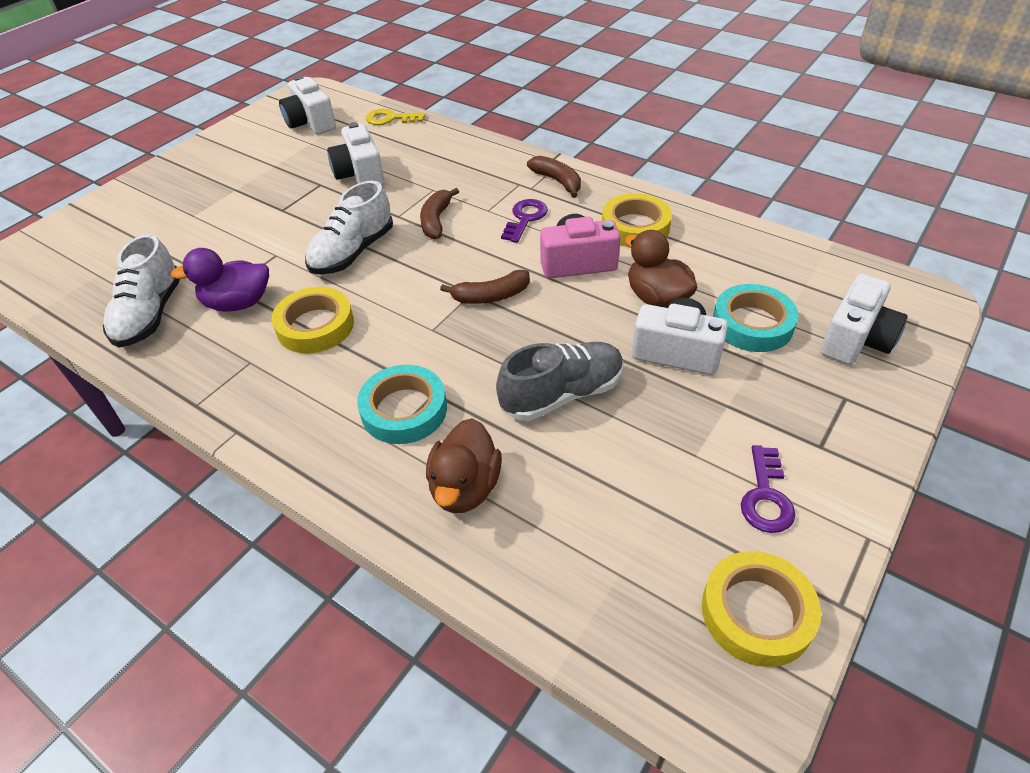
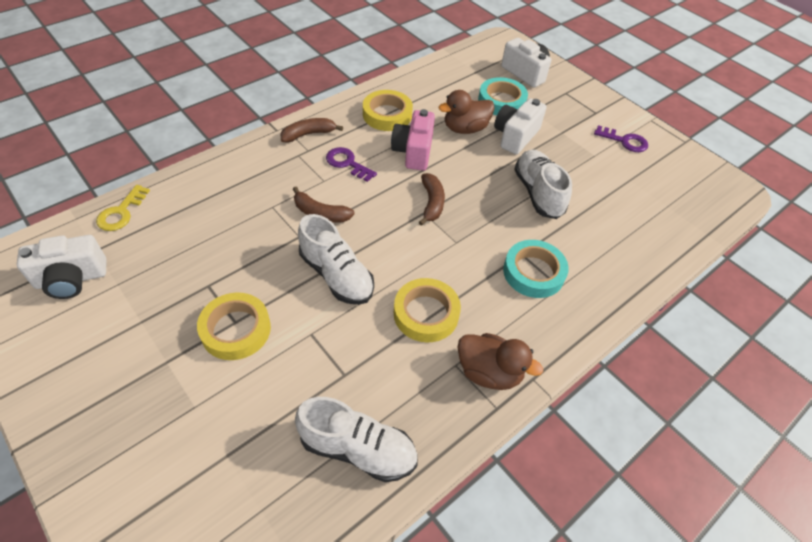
camera: 80 degrees left, 5 degrees up
purple duck [171,248,269,312] -> none
white camera [327,122,384,185] -> none
brown duck [426,418,502,513] -> brown duck moved to [457,333,543,390]
grey shoe [496,342,624,421] -> white shoe [514,150,572,219]
yellow tape [702,551,821,667] -> yellow tape moved to [197,293,271,360]

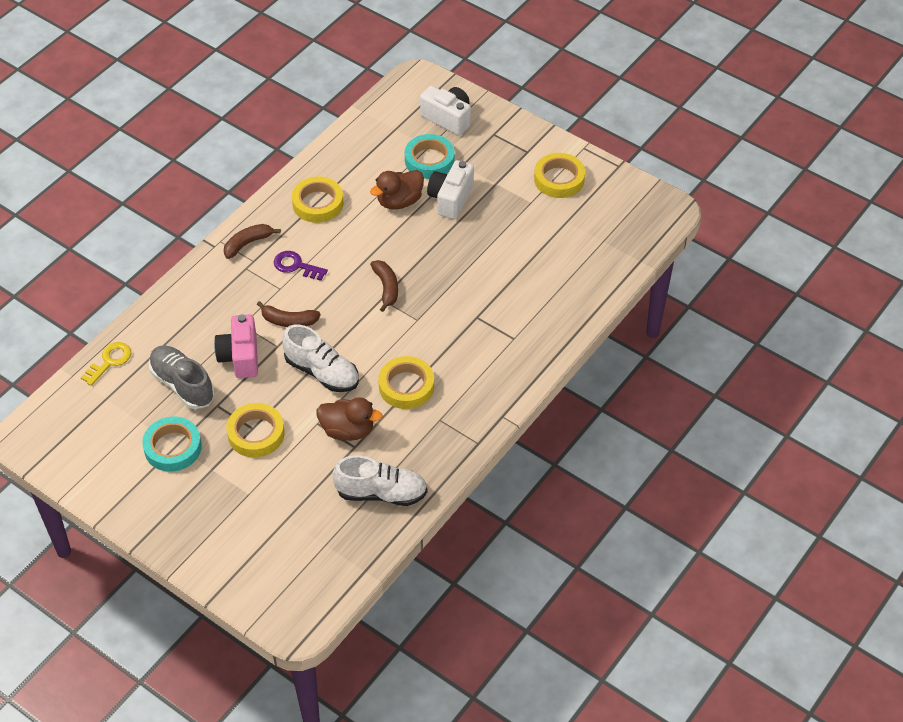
camera: 10 degrees left, 0 degrees up
white camera [17,235,106,299] -> none
yellow key [96,185,150,231] -> yellow key turned 150 degrees counterclockwise [81,342,131,386]
pink camera [391,109,435,171] -> pink camera moved to [214,314,258,378]
brown duck [457,333,543,390] -> brown duck moved to [317,397,383,441]
turquoise tape [503,240,569,298] -> turquoise tape moved to [142,416,202,472]
white shoe [514,150,572,219] -> none
purple key [594,125,648,152] -> yellow tape [534,153,585,198]
none -> grey shoe [149,346,214,409]

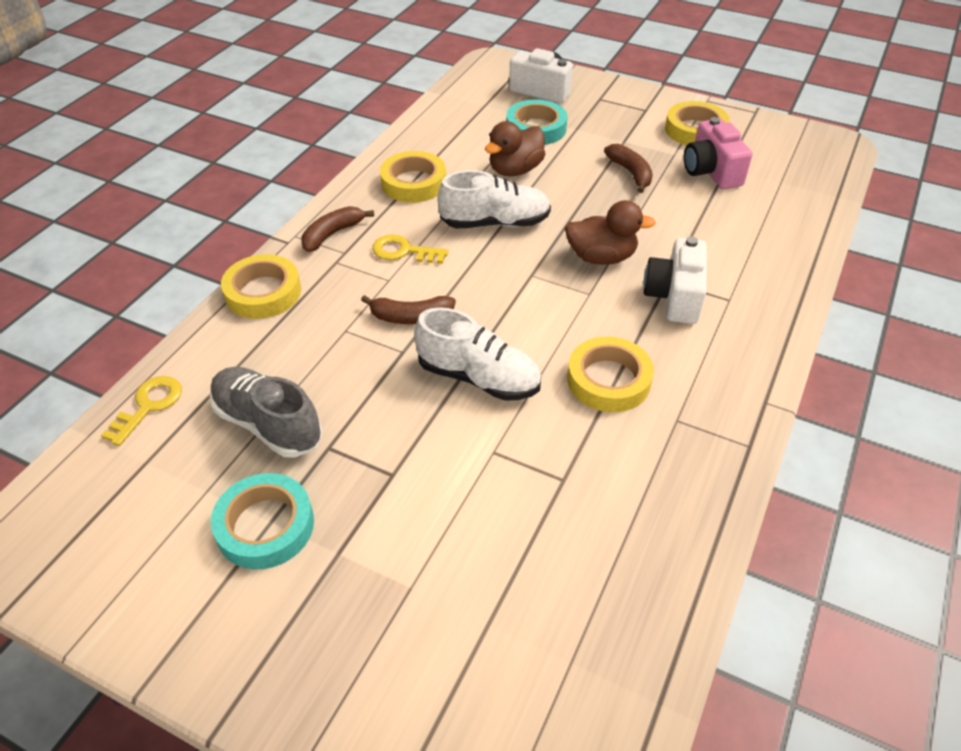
camera: 10 degrees left, 5 degrees down
pink camera [214,314,258,378] -> pink camera moved to [684,117,752,189]
yellow tape [226,403,285,458] -> yellow tape moved to [221,254,301,319]
purple key [274,251,328,281] -> yellow key [372,234,449,264]
brown duck [317,397,383,441] -> brown duck moved to [565,200,656,265]
white shoe [332,455,428,506] -> white shoe moved to [438,170,551,228]
brown banana [370,260,398,312] -> brown banana moved to [604,144,653,193]
white camera [427,160,474,219] -> white camera moved to [643,236,707,324]

